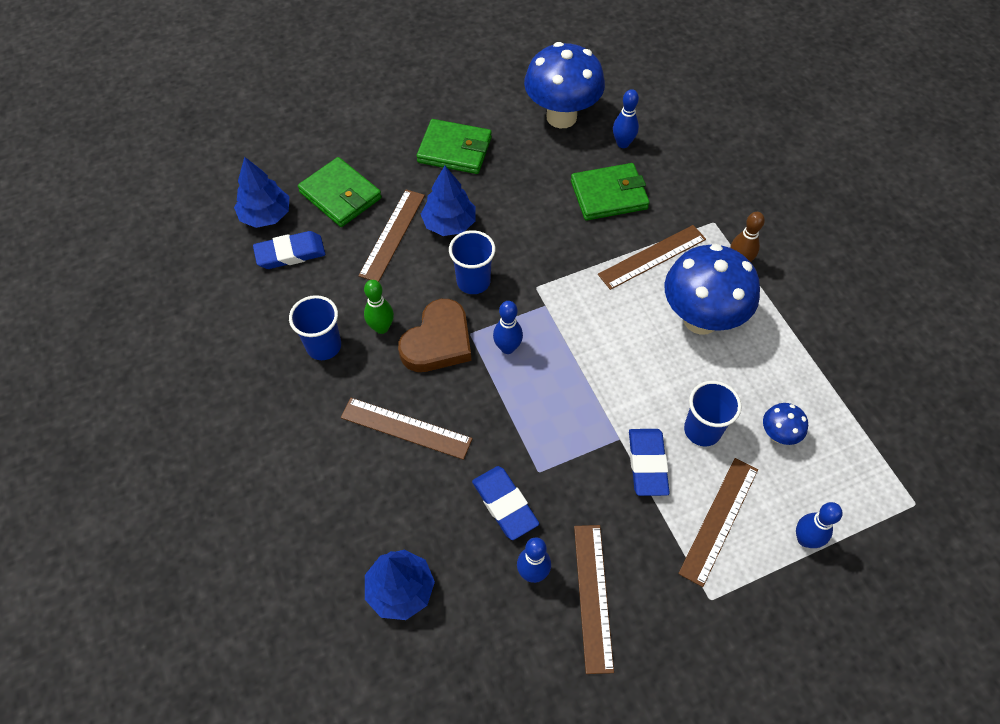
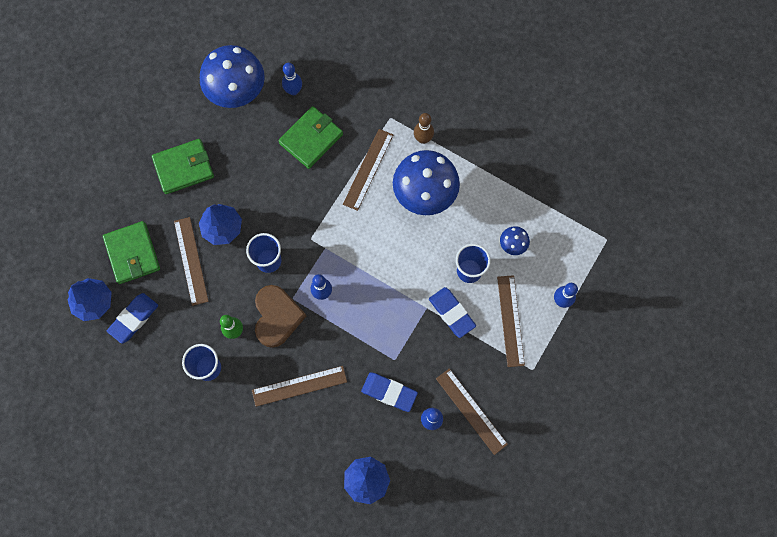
camera: 35 degrees left, 15 degrees up
green wallet [298,157,382,227] -> green wallet turned 60 degrees clockwise [103,221,160,284]

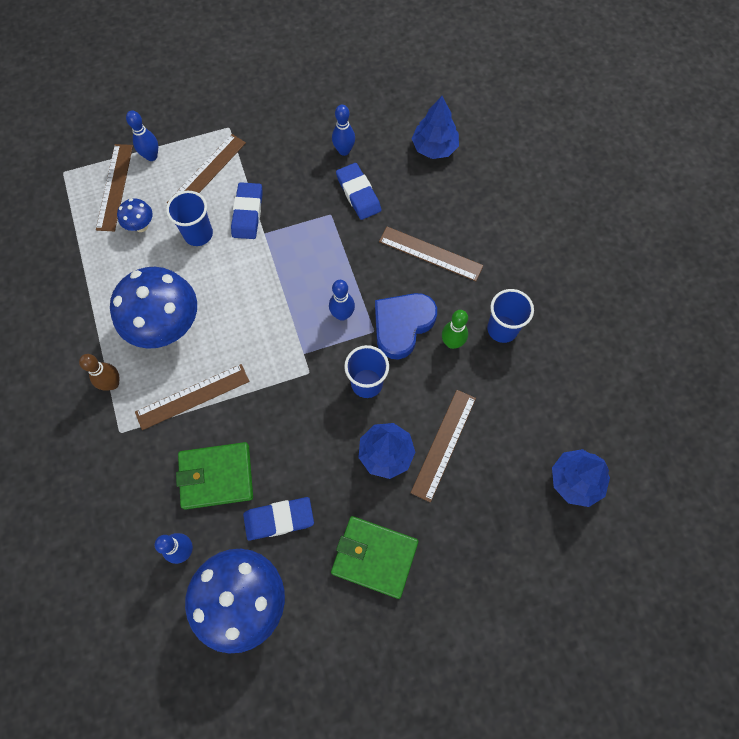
camera: 140 degrees left, 5 degrees down
green wallet [103,221,160,284] -> none
blue eraser [107,293,158,344] -> blue eraser moved to [243,497,314,541]
brown heart [255,285,306,348] -> blue heart [375,293,437,360]
brown ruler [436,368,508,455] -> brown ruler moved to [96,144,133,231]

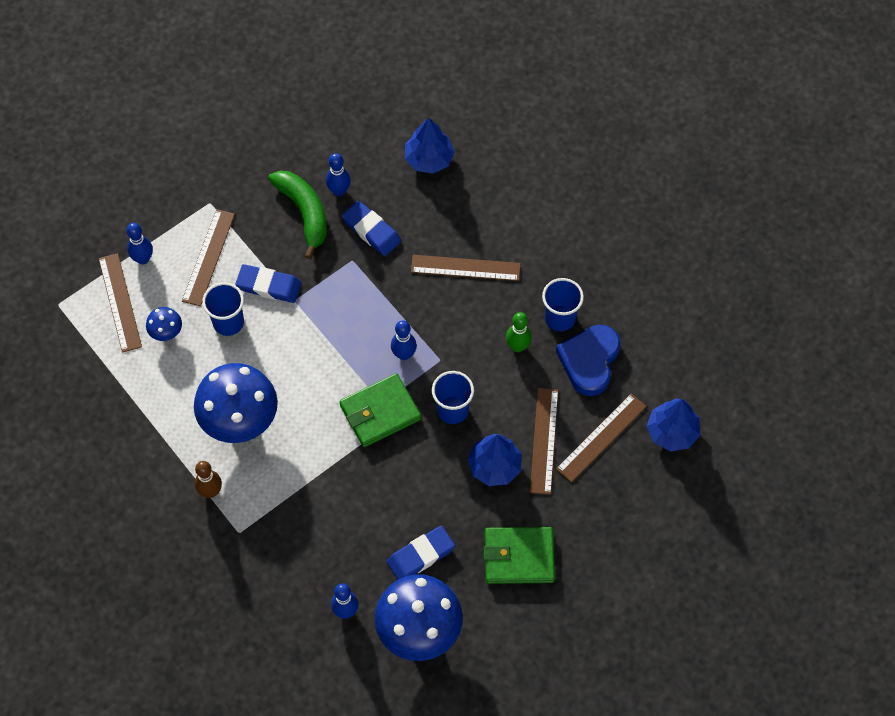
camera: 20 degrees left, 5 degrees down
brown ruler [135,364,249,430] -> brown ruler moved to [556,393,647,483]
green wallet [176,442,253,510] -> green wallet moved to [339,373,421,447]
blue eraser [231,182,263,239] -> blue eraser turned 60 degrees counterclockwise [235,264,301,303]
blue heart [375,293,437,360] -> blue heart moved to [556,325,620,396]
none -> green banana [268,171,327,259]

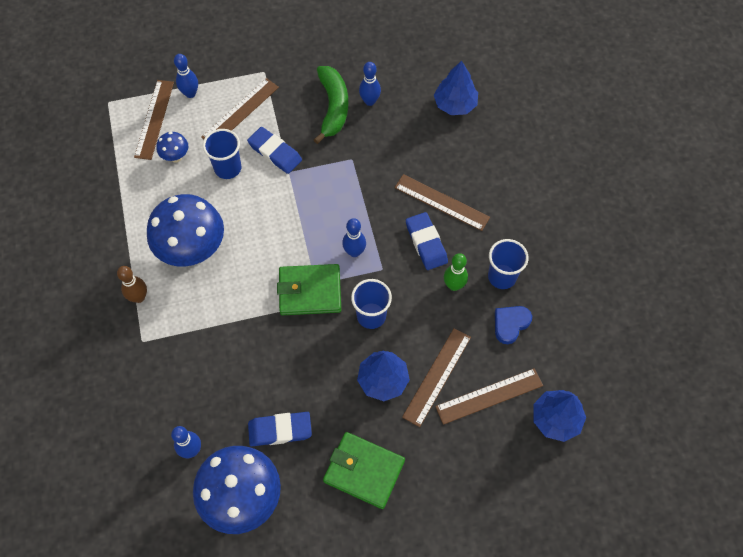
camera: 25 degrees right, 0 degrees up
blue eraser [342,201,401,256] -> blue eraser moved to [406,212,448,270]
blue heart [556,325,620,396] -> blue heart [495,306,532,344], size x0.62

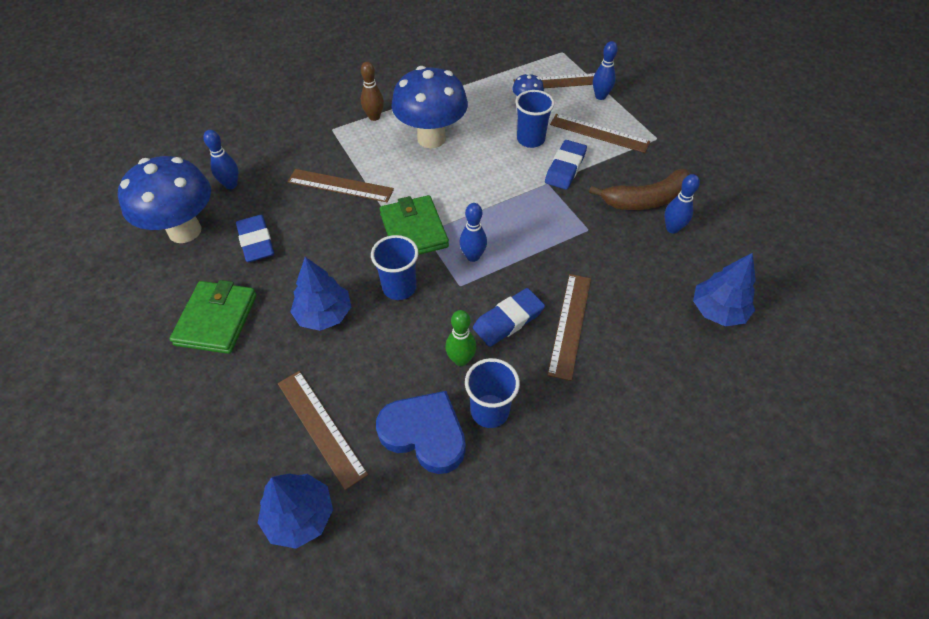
camera: 75 degrees right, 10 degrees down
green banana [314,66,348,144] -> brown banana [589,169,690,210]
brown ruler [402,328,471,427] -> brown ruler moved to [287,169,394,202]
blue heart [495,306,532,344] -> blue heart [376,391,466,474], size x1.62

